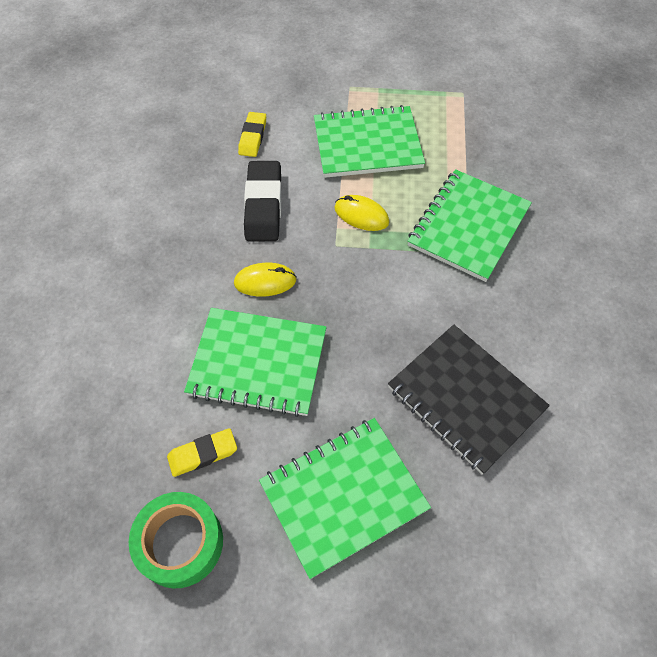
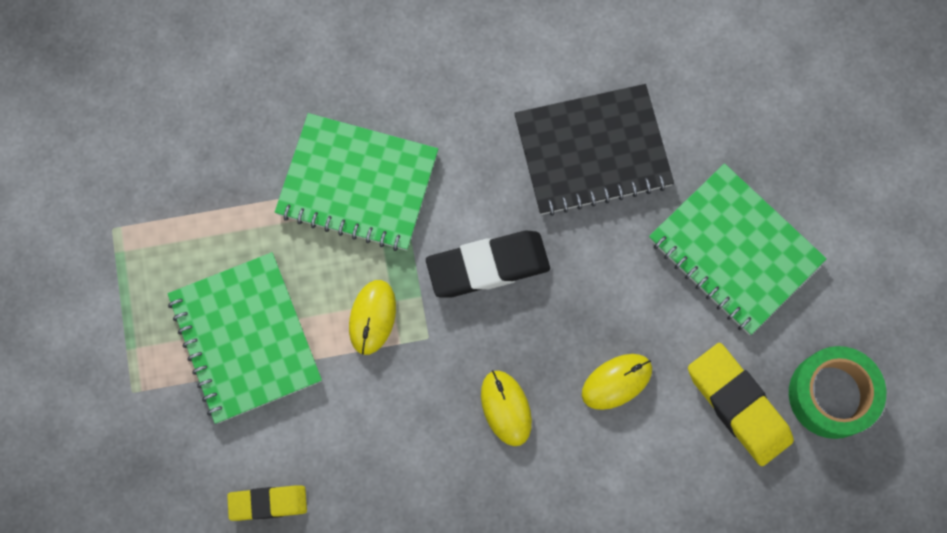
camera: 105 degrees left, 15 degrees up
yellow eraser [167,428,237,477] -> yellow eraser [688,343,794,466], size x1.64
green notebook [184,308,327,417] -> yellow mouse [582,354,652,410]
black eraser [244,161,281,241] -> black eraser moved to [426,231,550,298]
black notebook [388,325,550,474] -> black notebook turned 45 degrees clockwise [514,84,674,216]

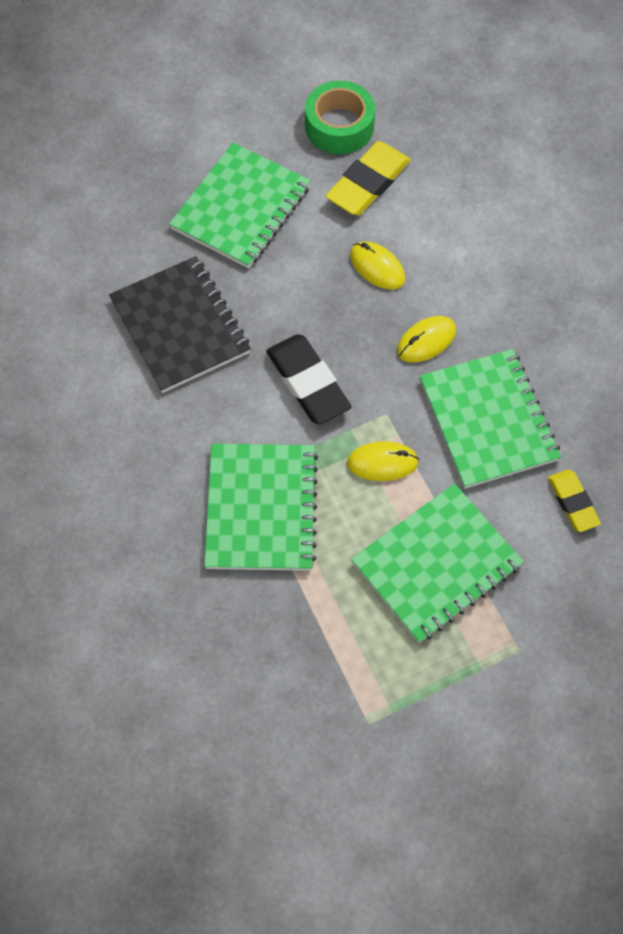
camera: 105 degrees left, 10 degrees down
none -> green notebook [420,349,561,489]

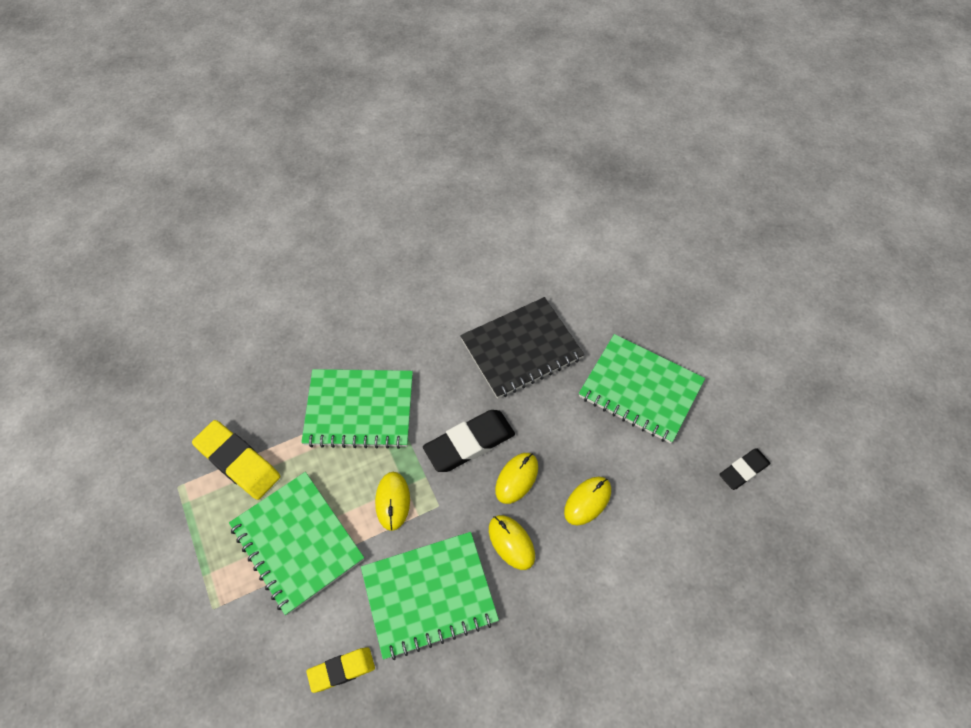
camera: 90 degrees right, 5 degrees down
green tape [305,81,375,154] -> black eraser [719,448,770,490]
yellow eraser [326,141,411,215] -> yellow eraser moved to [192,420,280,500]
none -> yellow mouse [495,453,538,504]

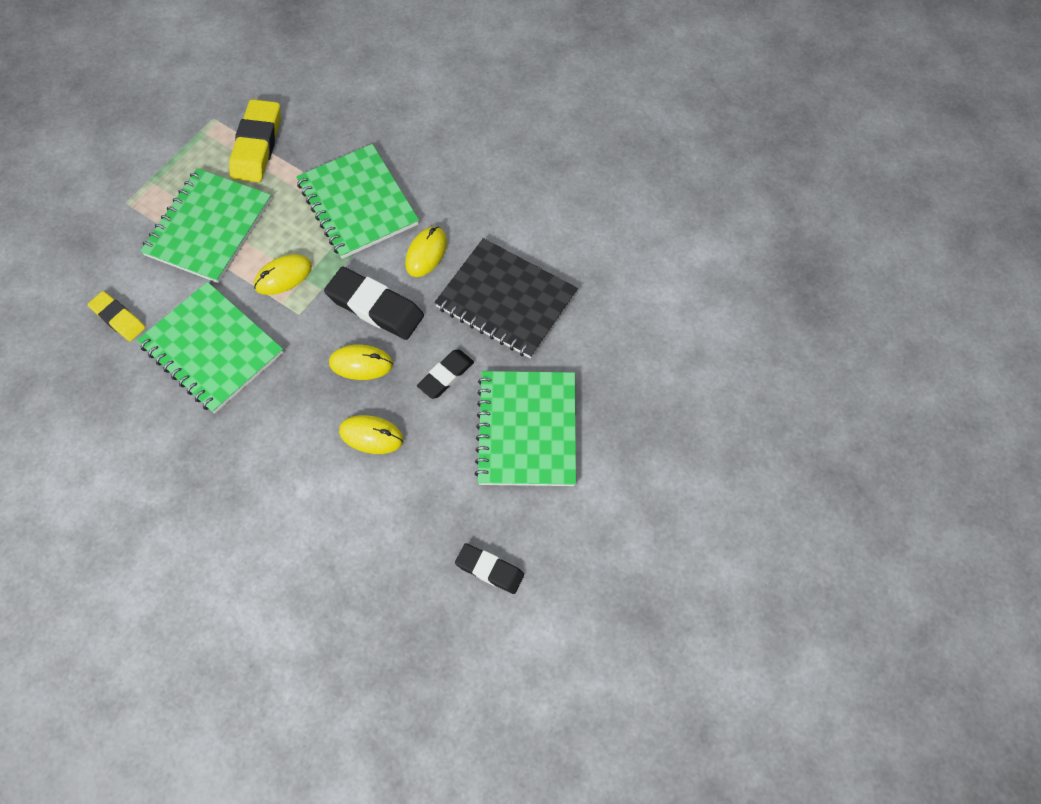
camera: 60 degrees right, 5 degrees up
yellow mouse [489,515,535,570] -> yellow mouse moved to [405,227,447,277]
none -> black eraser [417,350,474,399]

